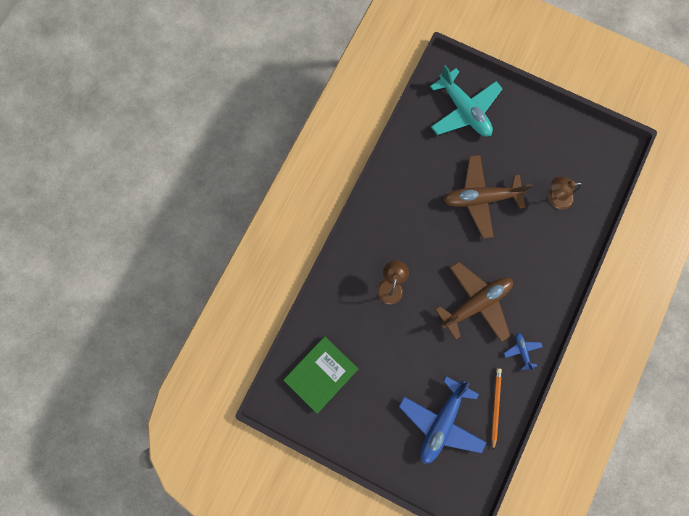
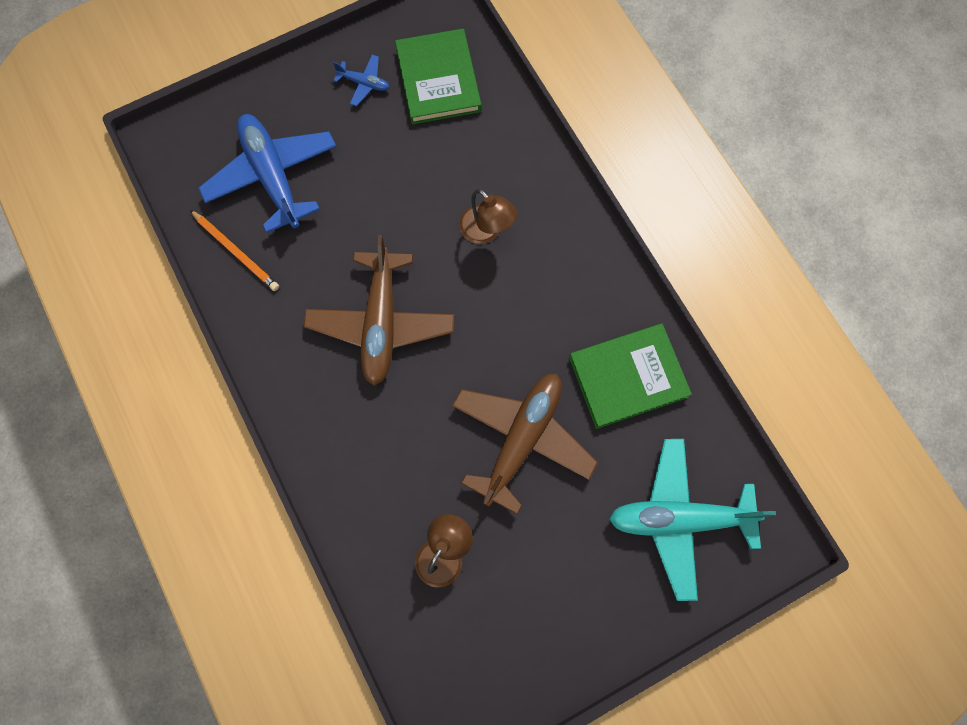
camera: 125 degrees right, 5 degrees down
blue plane [504,333,543,371] -> blue plane moved to [333,55,389,106]
none -> green book [569,324,692,429]

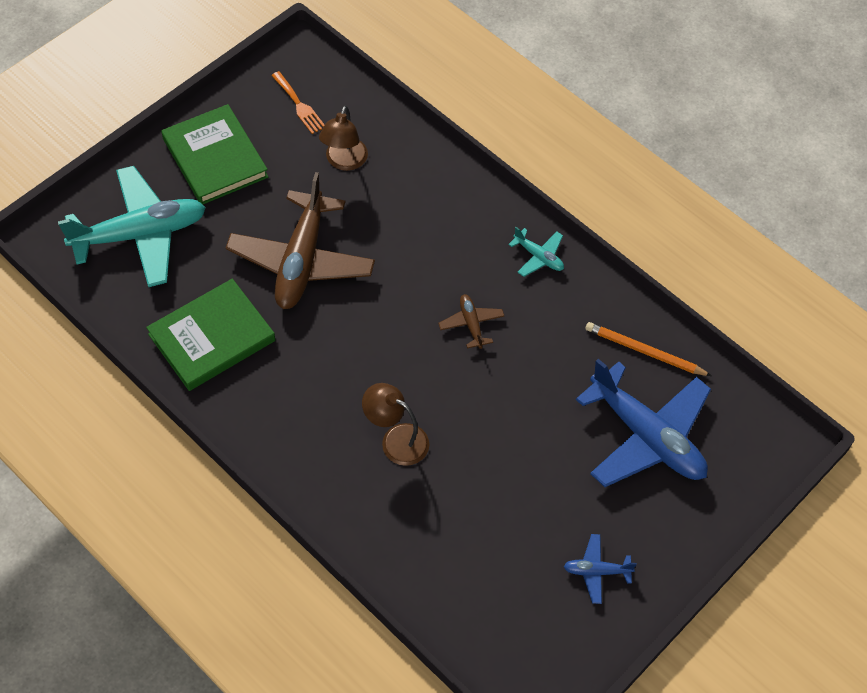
camera: 160 degrees right, 15 degrees down
brown plane [304,235,454,386] -> brown plane [438,294,505,349], size x0.44
green book [395,29,481,125] -> green book moved to [161,104,268,204]
none -> orange fork [271,71,324,134]
none -> turquoise plane [508,227,564,277]

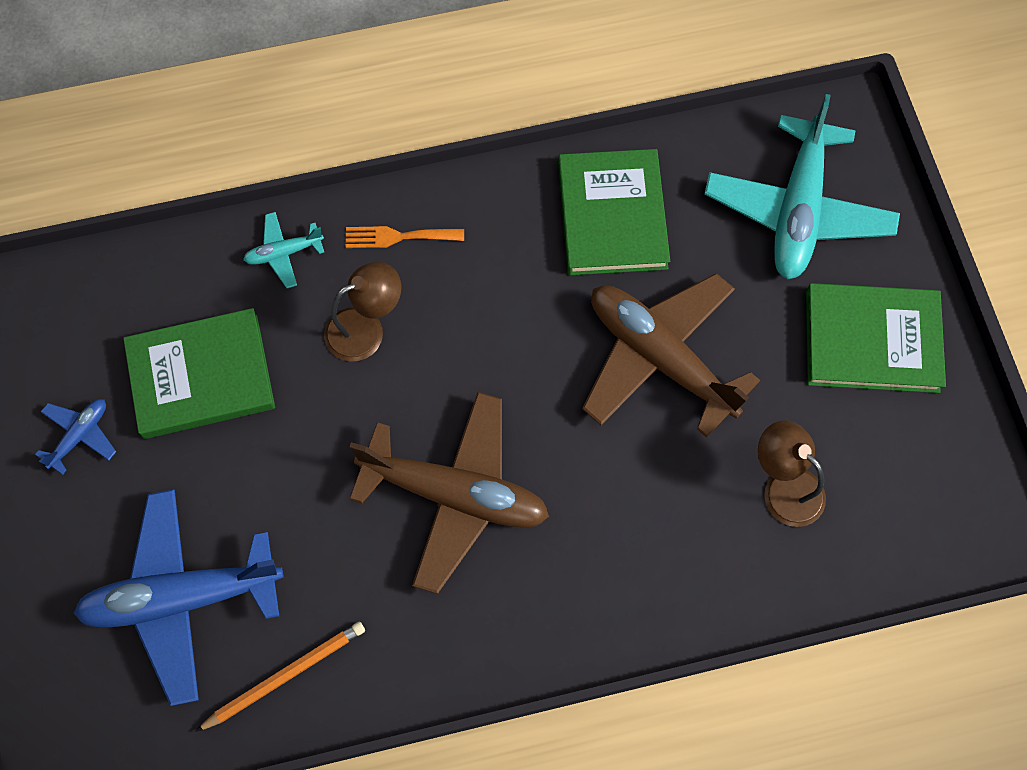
camera: 125 degrees right, 10 degrees up
orange fork [271,71,324,134] -> orange fork moved to [345,226,464,248]
brown plane [438,294,505,349] -> brown plane [349,392,549,594], size x2.27
turquoise plane [508,227,564,277] -> turquoise plane moved to [243,212,324,288]
none -> green book [123,308,275,439]

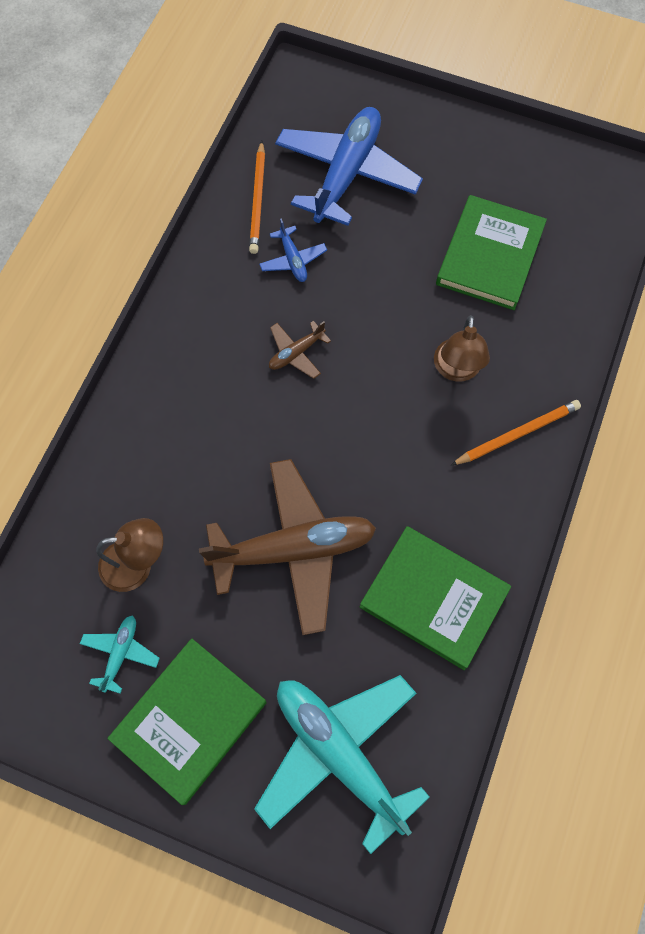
camera: 125 degrees right, 0 degrees up
blue plane [35,399,116,475] -> blue plane moved to [259,218,327,282]
turquoise plane [243,212,324,288] -> turquoise plane moved to [80,615,160,694]
orange fork [345,226,464,248] -> orange pencil [451,400,581,465]
brown plane [349,392,549,594] -> brown plane [269,321,331,379], size x0.44

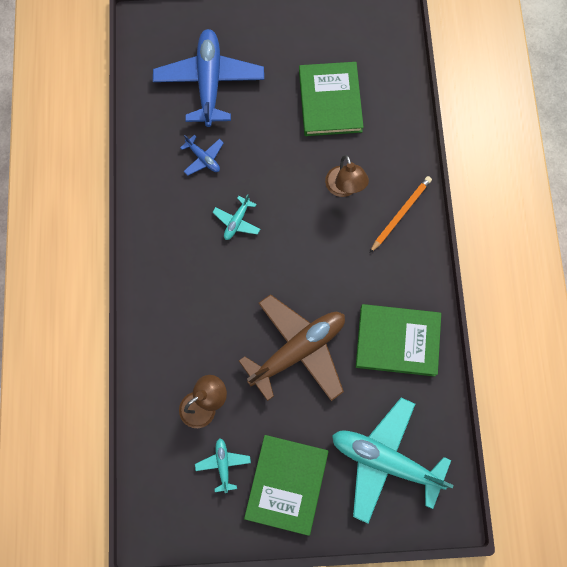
camera: 25 degrees left, 5 degrees up
orange pencil [249,141,265,254] -> none
brown plane [269,321,331,379] -> turquoise plane [212,194,260,240]

